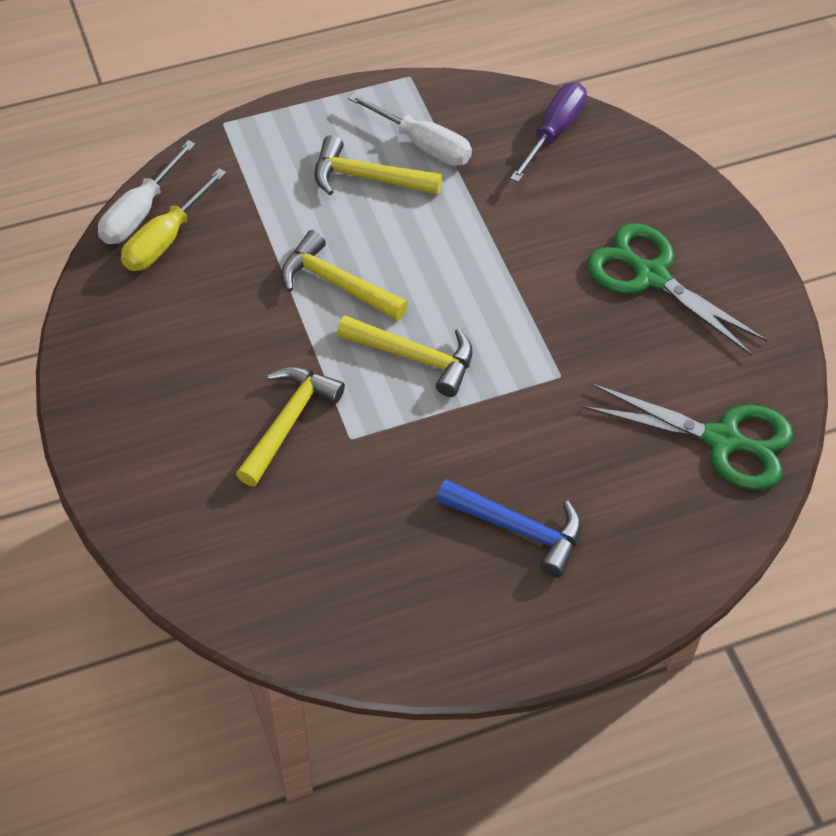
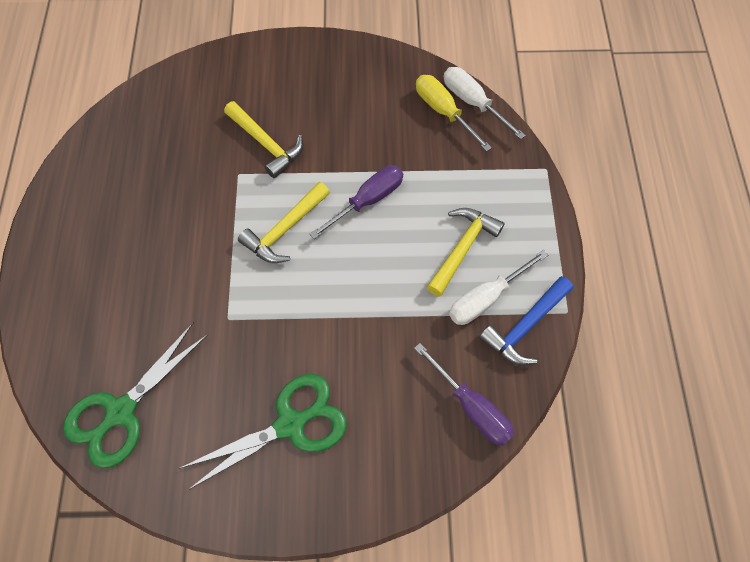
camera: 110 degrees right, 10 degrees up
yellow hammer [281,230,408,321] -> purple screwdriver [310,165,403,239]
blue hammer [436,479,581,577] -> blue hammer moved to [479,276,573,366]

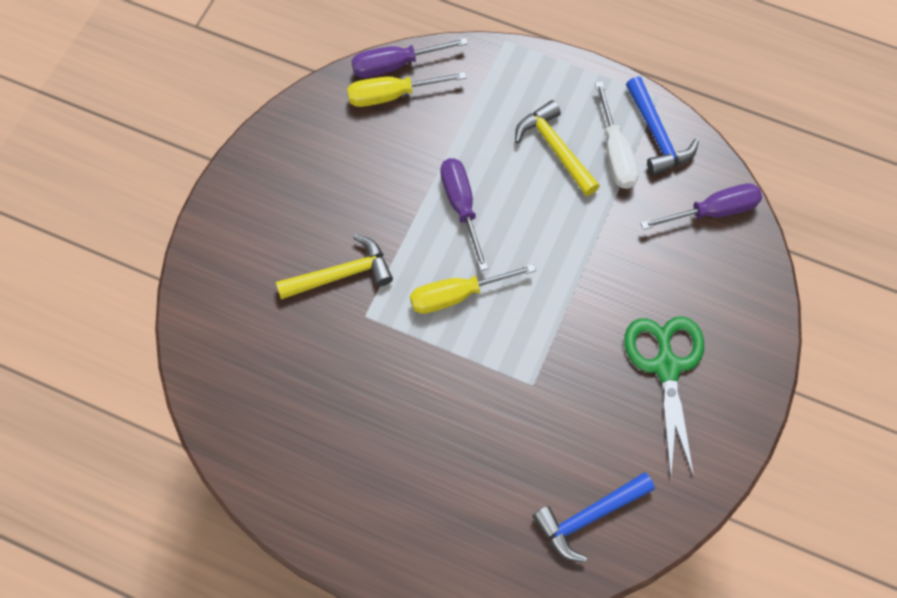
camera: 65 degrees left, 0 degrees up
green scissors [63,322,208,468] -> blue hammer [533,473,655,562]
yellow hammer [238,182,330,263] -> yellow screwdriver [410,264,536,314]
white screwdriver [444,67,526,139] -> purple screwdriver [351,38,468,78]

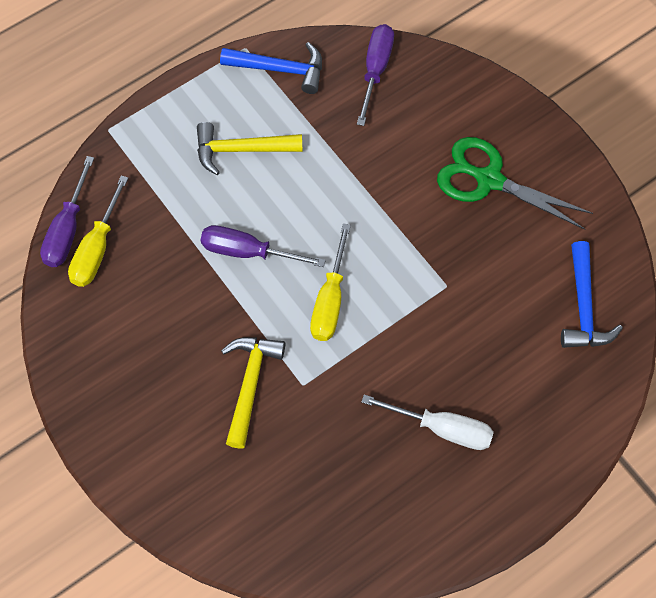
camera: 60 degrees left, 0 degrees up
white screwdriver [595,81,638,189] -> white screwdriver moved to [361,395,494,450]

